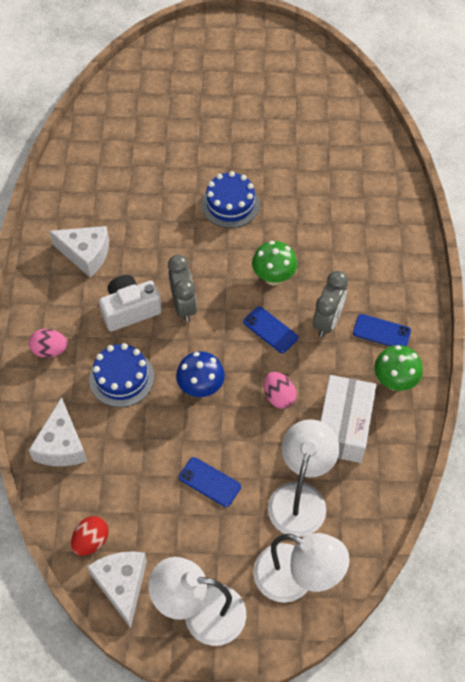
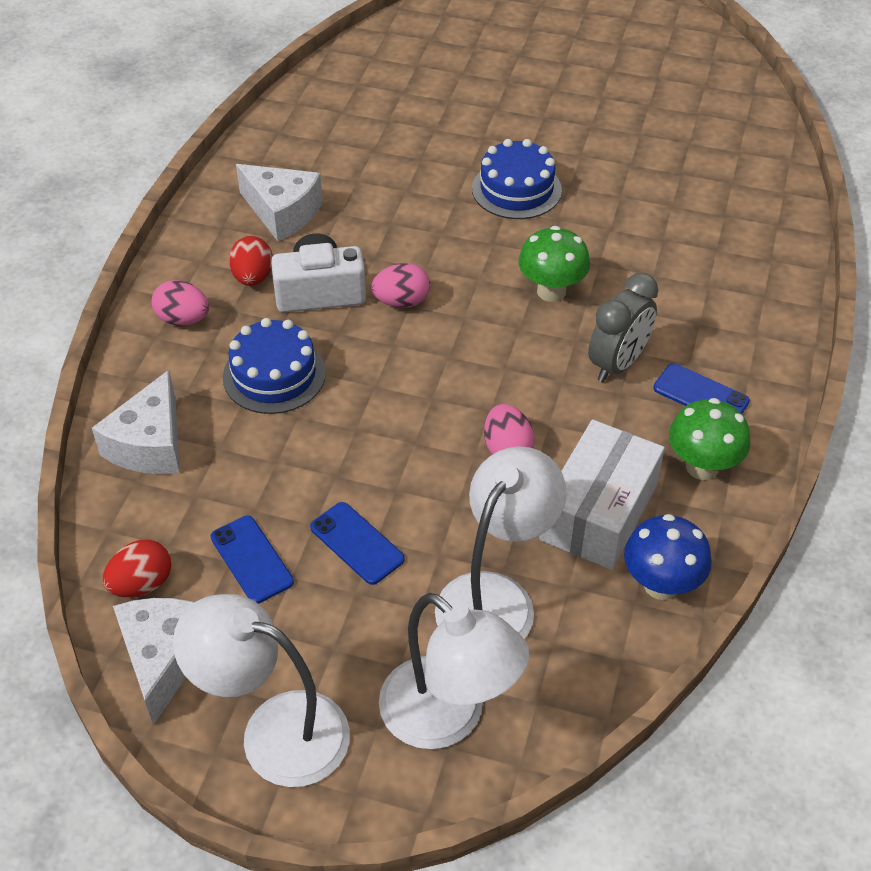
camera: 15 degrees right, 10 degrees down
grey clock [168,255,197,322] -> pink egg [371,263,430,308]
blue mushroom [176,351,225,397] -> blue mushroom moved to [624,514,712,600]
blue phone [243,306,298,353] -> blue phone moved to [210,516,294,604]
none -> red egg [229,236,273,286]

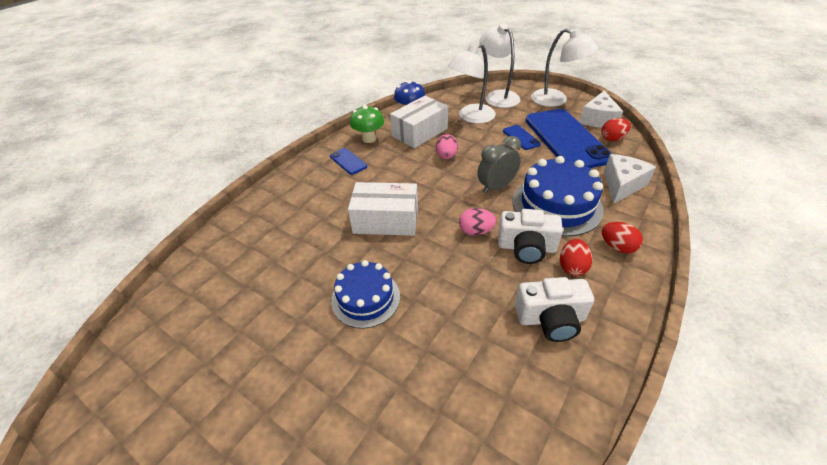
camera: 160 degrees left, 5 degrees down
pink egg [152,280,209,326] -> red egg [602,222,643,253]
blue phone [210,516,294,604] -> blue phone [525,109,612,168], size x2.40
blue cake [223,318,326,414] -> blue cake [513,156,604,237], size x1.53
white cheese [236,164,323,241] -> white camera [515,277,594,342]
green mushroom [518,226,590,302] -> white box [348,182,418,236]
grey clock [588,273,658,382] -> grey clock moved to [477,136,521,194]

